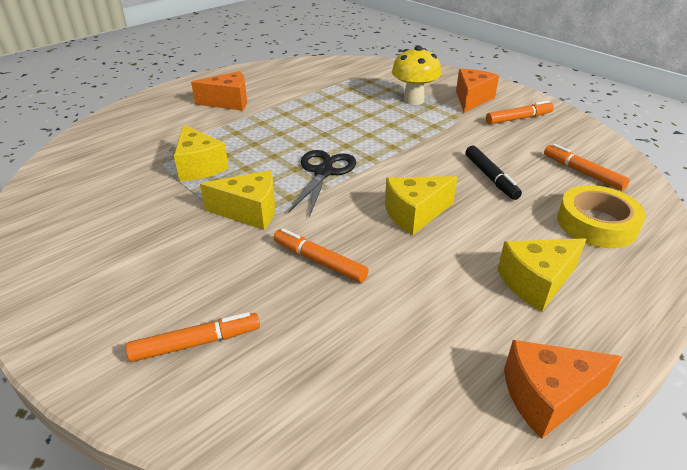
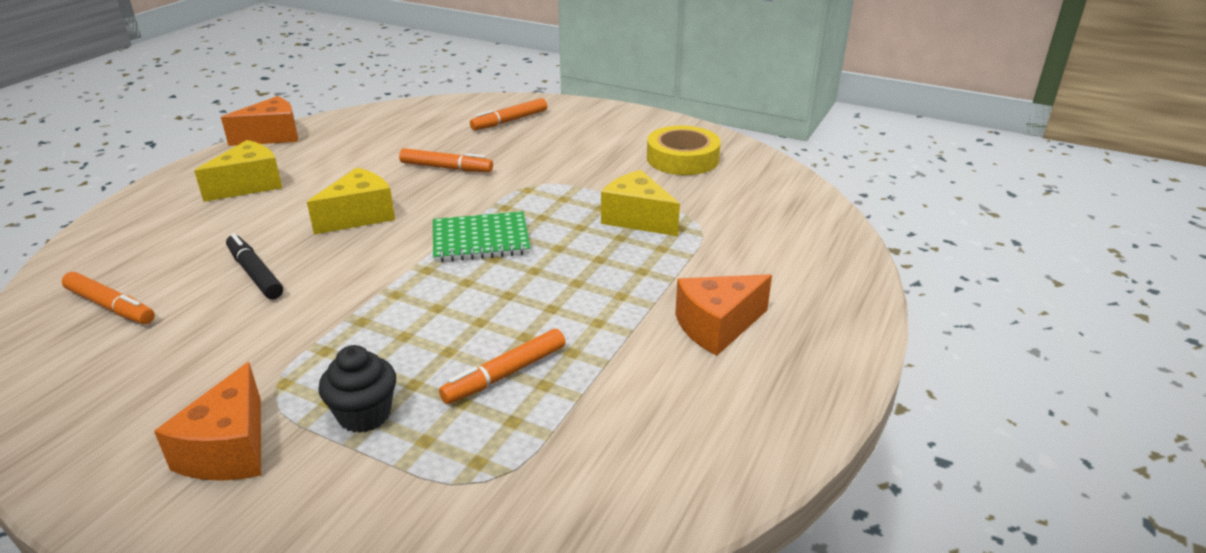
camera: 160 degrees right, 5 degrees down
yellow cheese [200,170,275,230] -> none
black scissors [288,150,356,217] -> green notebook [433,211,530,262]
yellow mushroom [392,46,441,105] -> black cupcake [318,345,396,433]
orange marker [486,101,554,124] -> orange marker moved to [439,329,565,404]
yellow tape [557,185,646,248] -> yellow tape moved to [647,125,721,175]

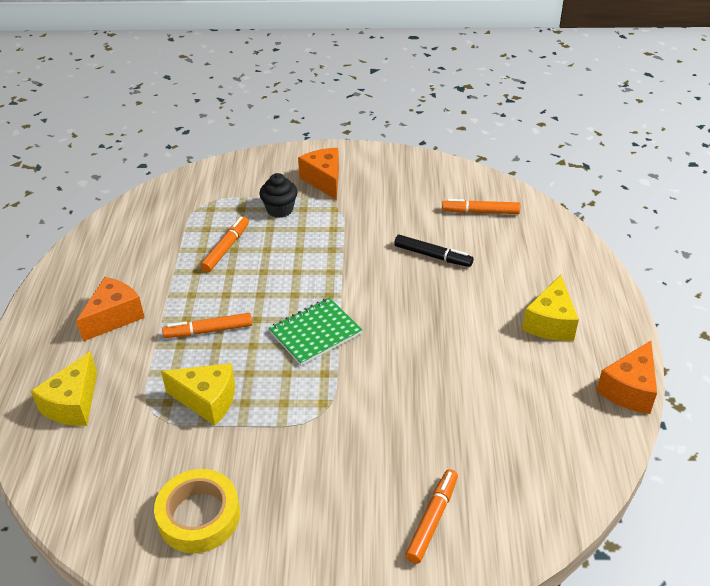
camera: 155 degrees right, 10 degrees up
yellow cheese [307,168,395,234] -> yellow cheese moved to [31,351,97,426]
orange marker [399,148,493,172] -> orange marker moved to [162,313,252,338]

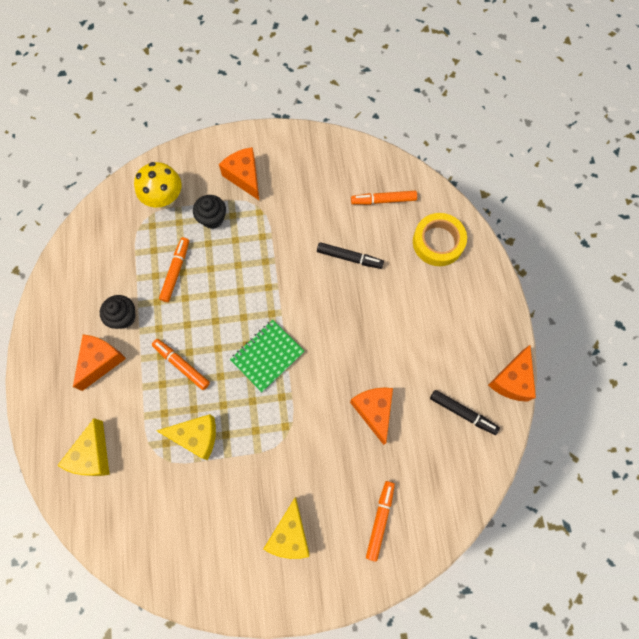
camera: 10 degrees left, 30 degrees up
yellow tape [154,469,240,553] -> yellow tape moved to [413,213,467,266]
orange marker [162,313,252,338] -> orange marker turned 60 degrees clockwise [152,339,210,390]
yellow cheese [522,275,579,341] -> yellow cheese moved to [263,497,310,559]
none -> black cupcake [100,295,136,329]
none -> yellow mushroom [134,162,182,209]
none -> orange cheese [350,387,393,445]
none -> black marker [430,390,500,435]

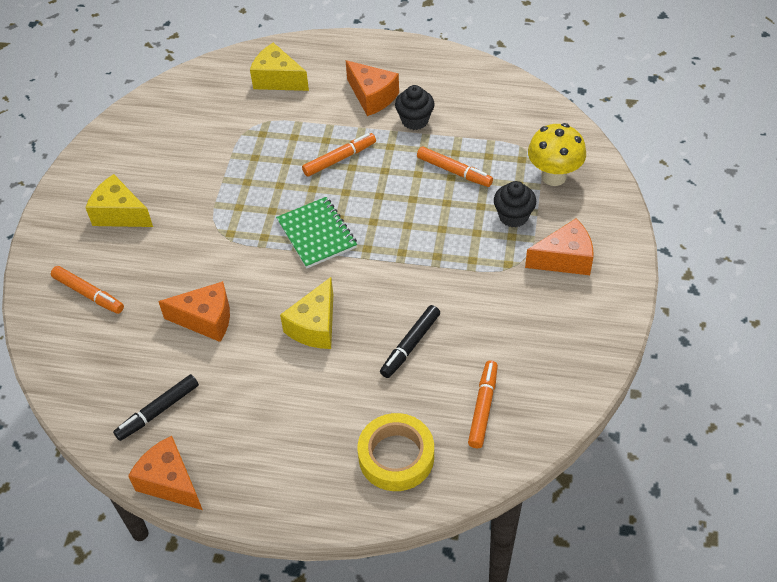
camera: 110 degrees right, 20 degrees down
yellow cheese [157,414,216,460] -> yellow cheese moved to [280,277,333,349]

